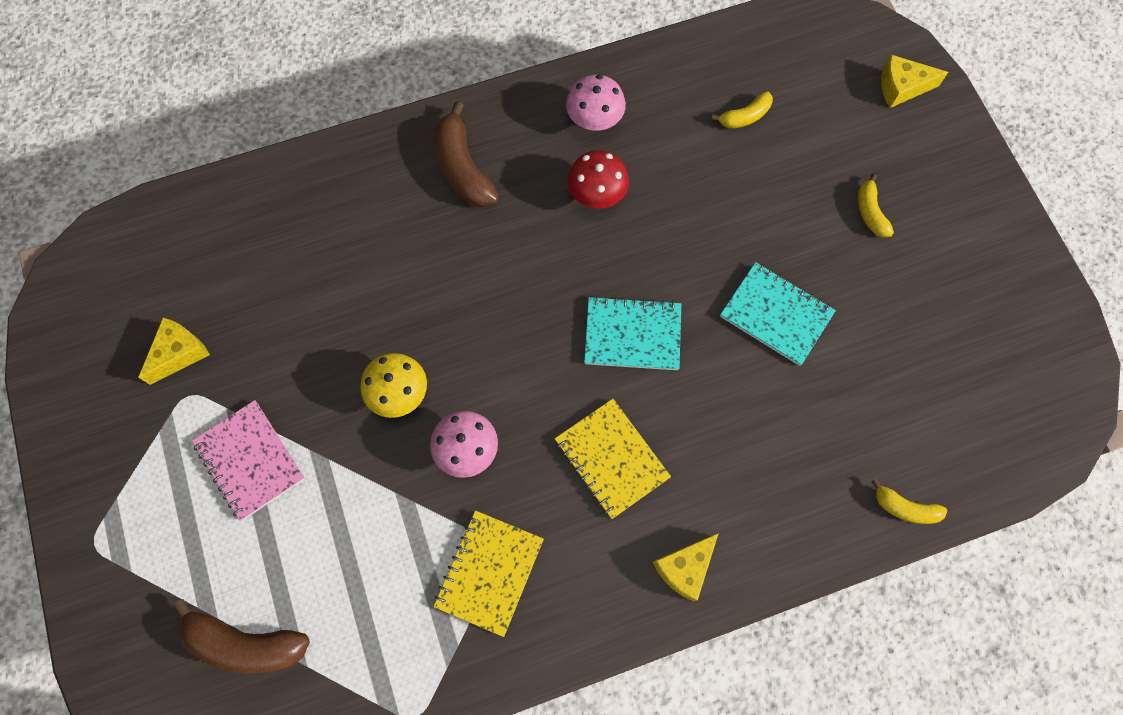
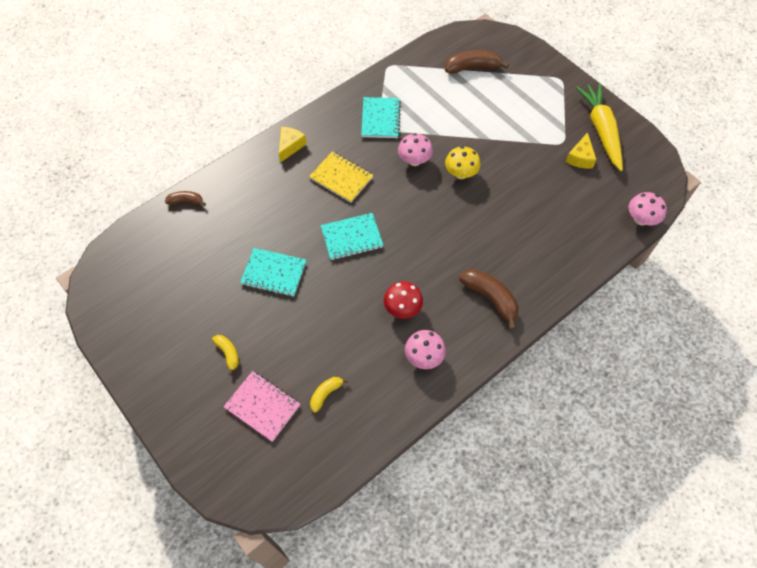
camera: 160 degrees right, 10 degrees down
pink notebook [192,400,305,521] -> pink notebook moved to [223,371,300,442]
yellow notebook [433,510,544,637] -> turquoise notebook [361,97,401,138]
yellow banana [872,478,947,524] -> brown banana [165,191,206,206]
yellow cheese [881,55,948,108] -> none
none -> yellow carrot [576,83,623,171]
none -> pink mushroom [629,192,667,226]

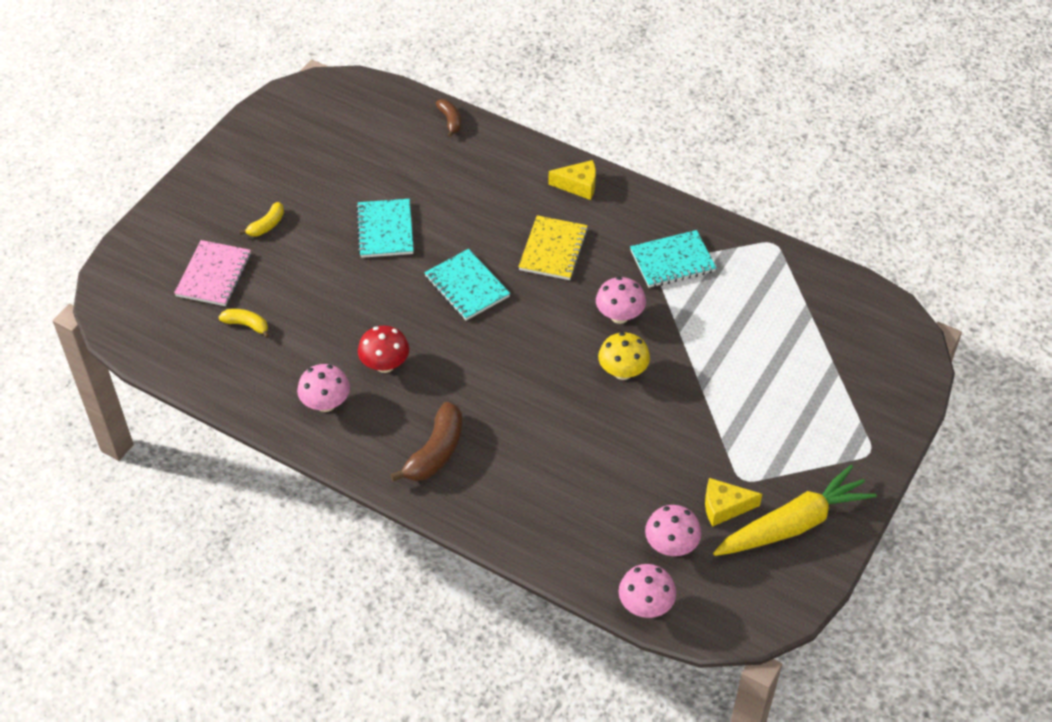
camera: 70 degrees right, 10 degrees down
brown banana [445,50,509,74] -> none
none -> pink mushroom [645,505,701,556]

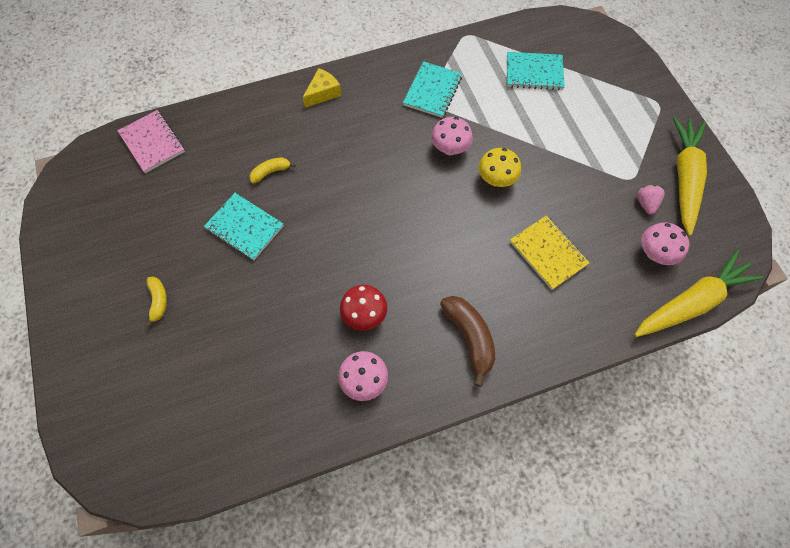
camera: 50 degrees left, 15 degrees up
pink notebook [174,240,251,306] -> pink notebook moved to [117,110,185,173]
yellow banana [219,309,270,338] -> yellow banana moved to [249,157,296,184]
turquoise notebook [424,249,510,321] -> turquoise notebook moved to [507,52,565,90]
brown banana [436,99,461,137] -> none
yellow notebook [518,215,588,280] -> yellow notebook moved to [510,216,590,290]
pink mushroom [619,564,676,618] -> yellow carrot [635,250,763,337]
yellow cheese [705,478,762,527] -> pink strawberry [637,185,665,215]

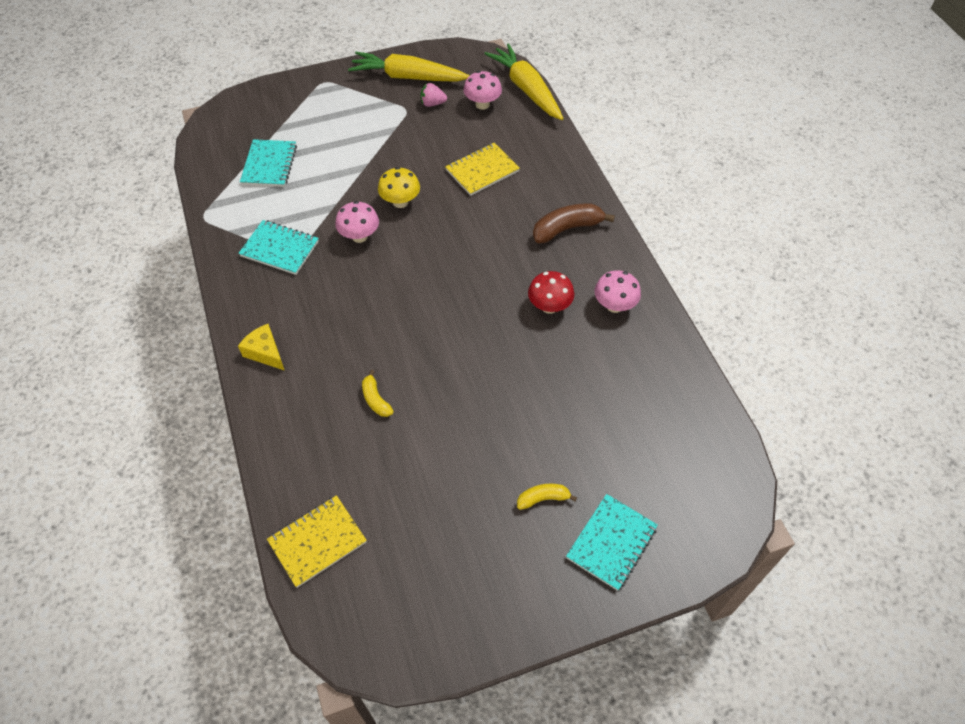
camera: 90 degrees left, 10 degrees down
pink notebook [117,110,185,173] -> yellow notebook [267,495,367,588]
turquoise notebook [204,193,284,260] -> turquoise notebook moved to [566,494,658,591]

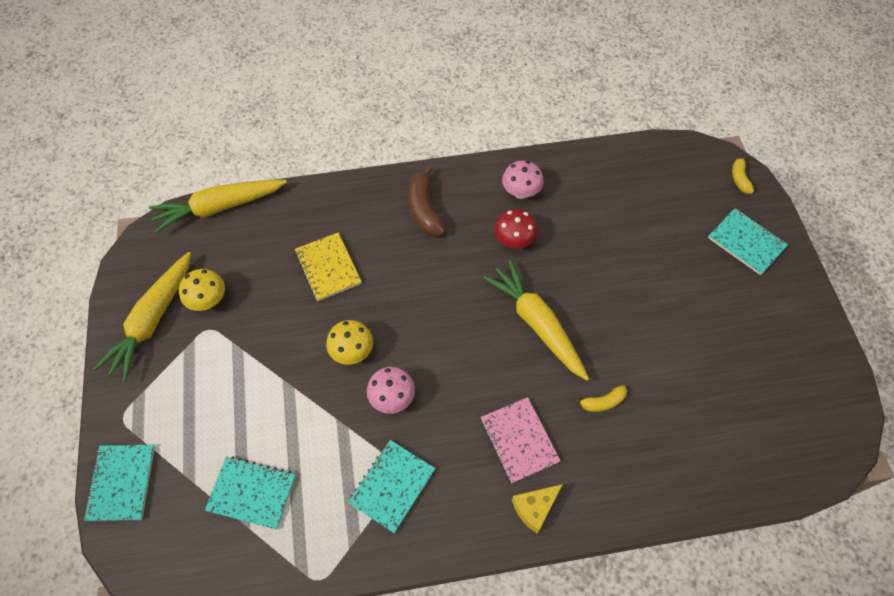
camera: 80 degrees left, 5 degrees up
yellow notebook [267,495,367,588] -> none
pink strawberry [421,83,447,107] -> yellow mushroom [179,269,225,311]
pink mushroom [463,71,502,110] -> none
yellow banana [517,484,577,510] -> yellow banana moved to [732,155,754,194]
none -> turquoise notebook [84,444,155,521]
none -> pink notebook [481,397,561,483]
none -> yellow carrot [483,260,589,381]

